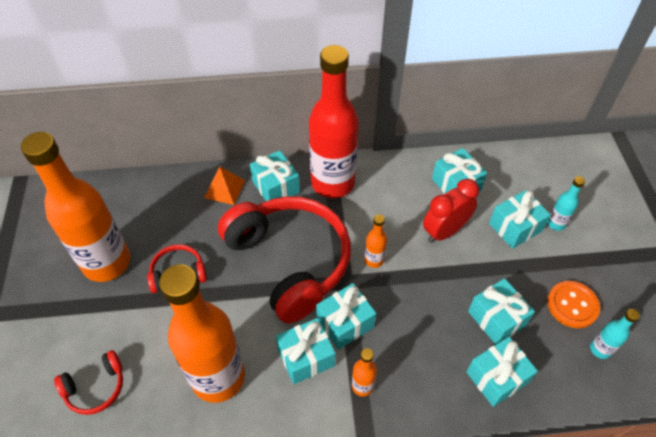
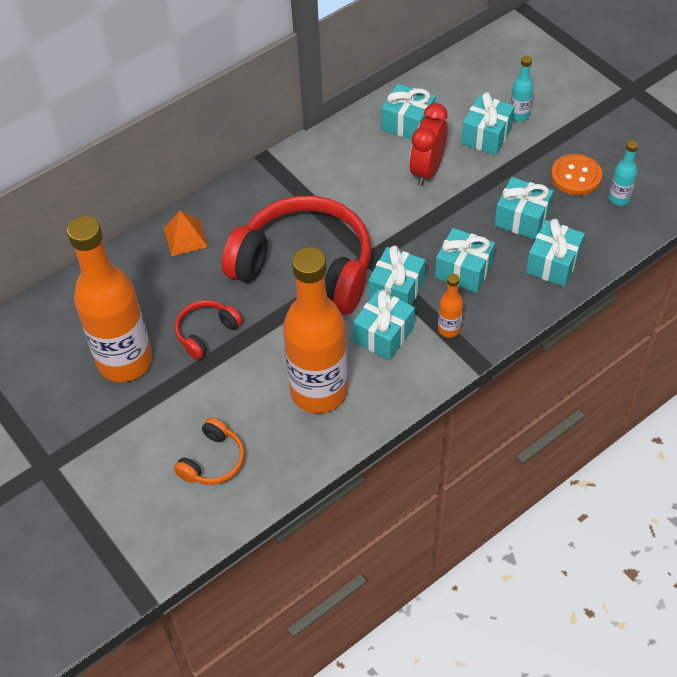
camera: 30 degrees left, 0 degrees up
red headphones [54,350,123,415] -> orange headphones [174,418,245,485]
turquoise gift [250,150,300,201] -> turquoise gift moved to [435,228,495,293]
red bottle [309,45,359,198] -> none
orange bottle [364,214,387,268] -> none

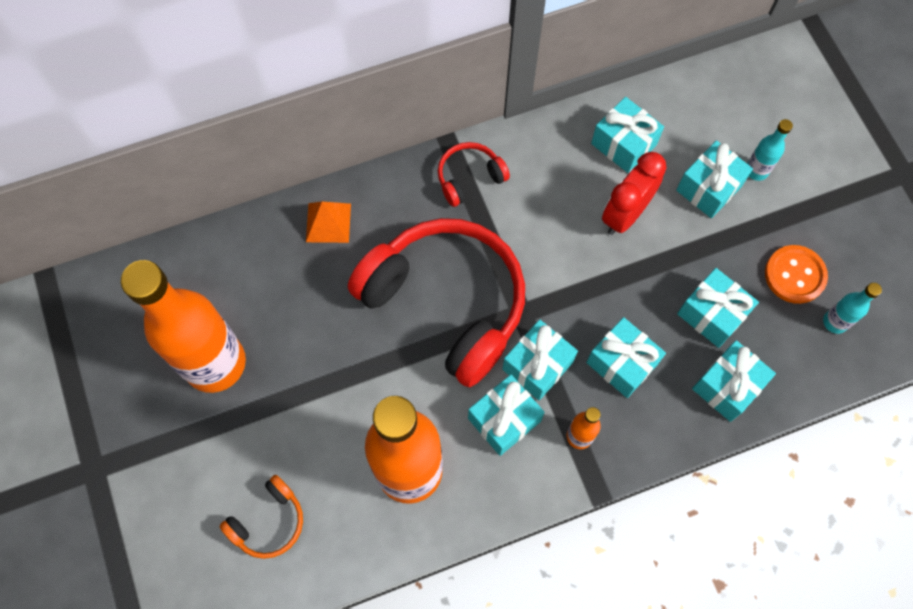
camera: 15 degrees right, 15 degrees up
red headphones [175,300,242,360] -> red headphones moved to [438,142,510,207]

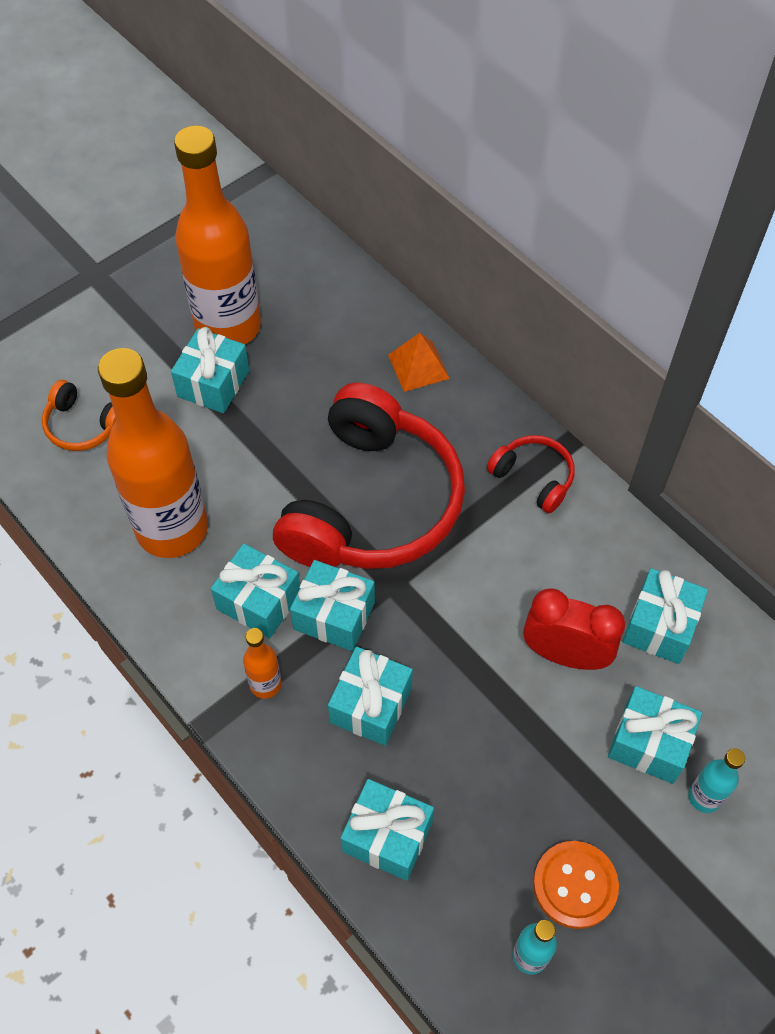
camera: 70 degrees right, 10 degrees down
turquoise gift [677,268,759,348] -> turquoise gift moved to [171,327,249,413]

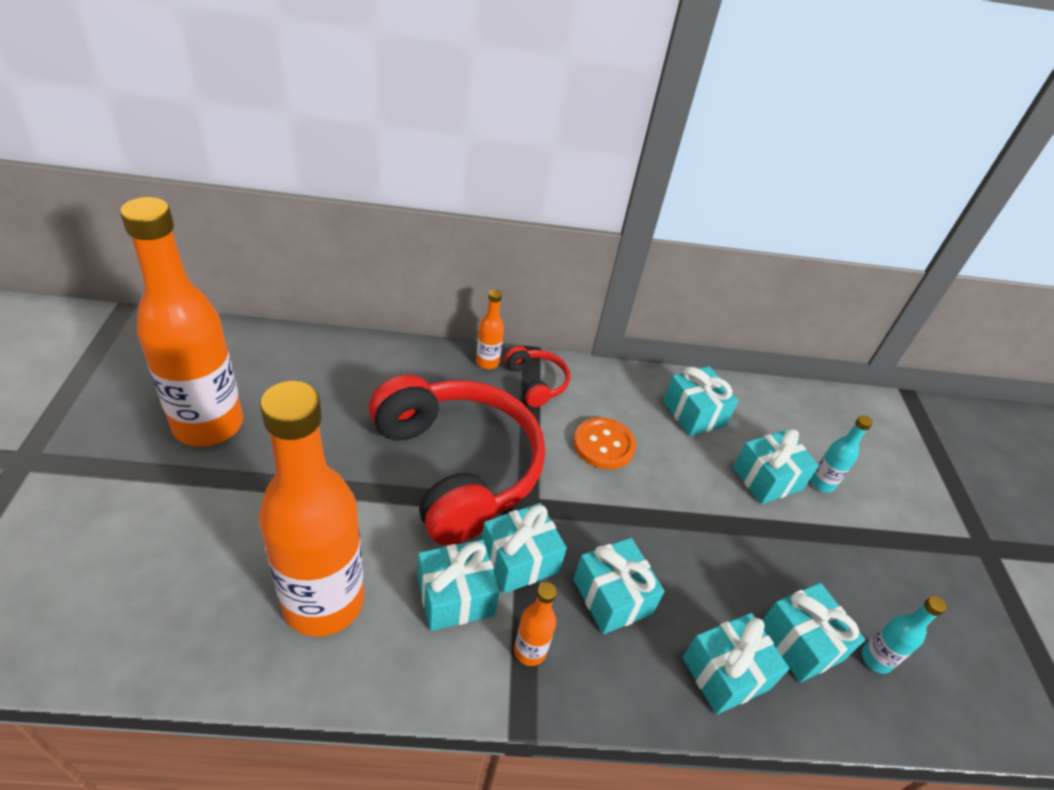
camera: 55 degrees left, 15 degrees down
orange headphones [42,380,116,451] -> none
turquoise gift [171,327,249,413] -> turquoise gift moved to [762,583,865,683]
orange pyramid [388,333,450,392] -> none
red headphones [487,435,575,513] -> red headphones turned 75 degrees clockwise [504,346,570,407]
red clock [523,588,625,670] -> none
orange button [533,841,619,929] -> orange button moved to [574,417,636,470]
none -> orange bottle [476,289,504,369]

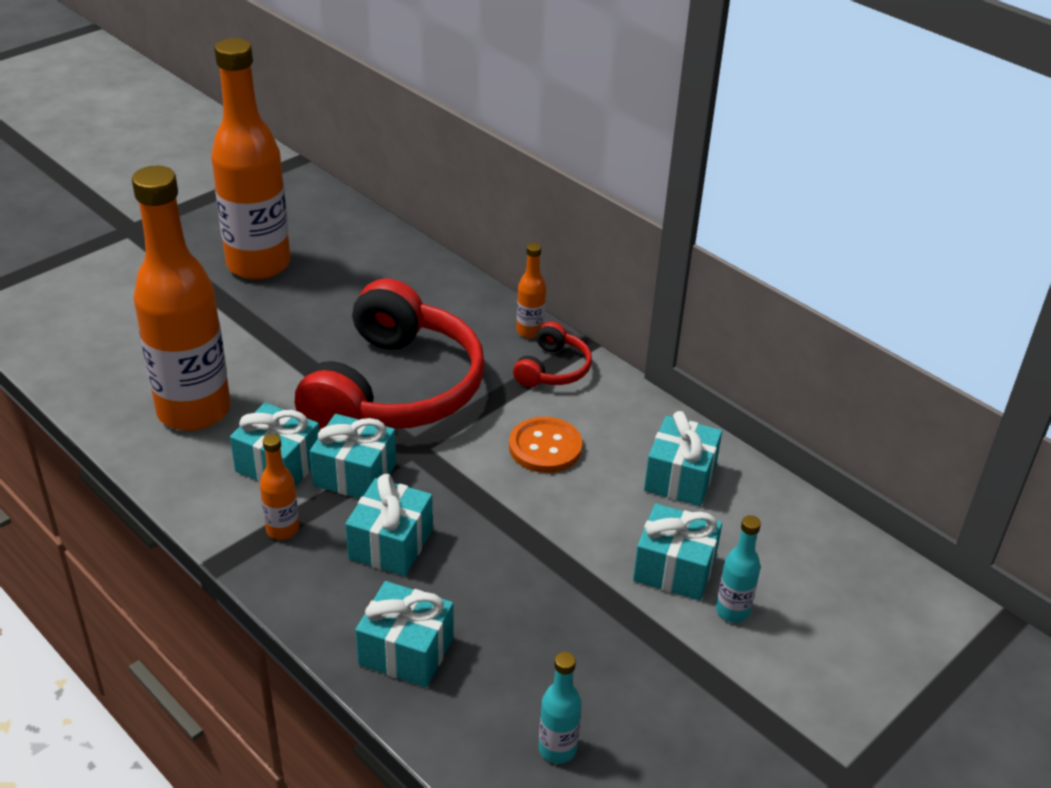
camera: 50 degrees right, 5 degrees down
turquoise gift [762,583,865,683] -> none

